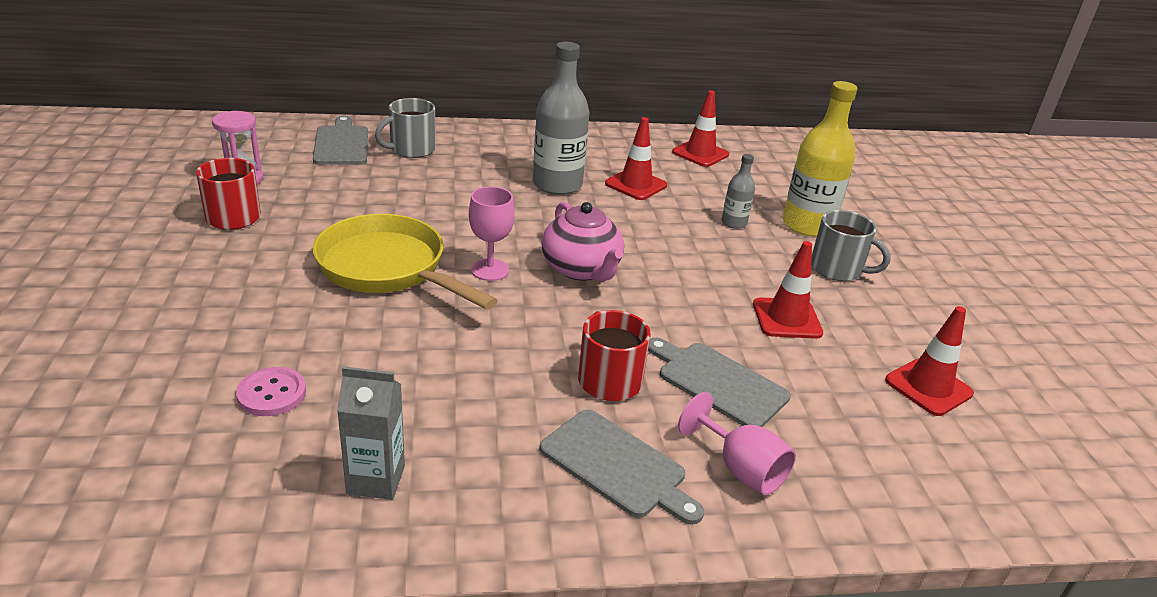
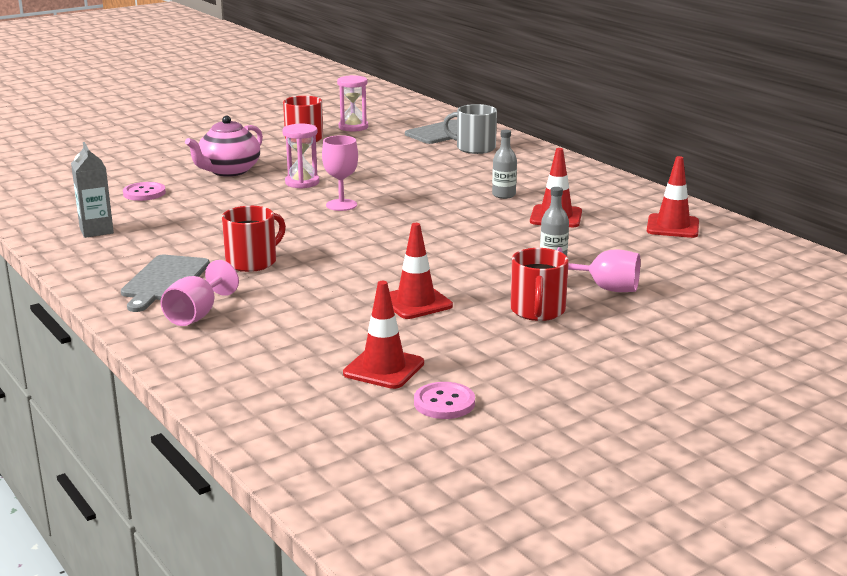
camera: 65 degrees right, 10 degrees down
yellow pan [313,214,498,310] -> pink hourglass [282,124,319,189]
grey bottle [533,42,589,195] -> grey bottle [492,130,517,199], size x0.50
pink teapot [542,202,624,281] -> pink teapot moved to [185,116,263,177]
grey cutting board [648,338,791,427] -> none
yellow bottle [783,81,858,237] -> pink goblet [557,247,640,292]
grey mug [811,210,891,281] -> red mug [510,248,569,321]
none -> pink button [414,382,475,419]

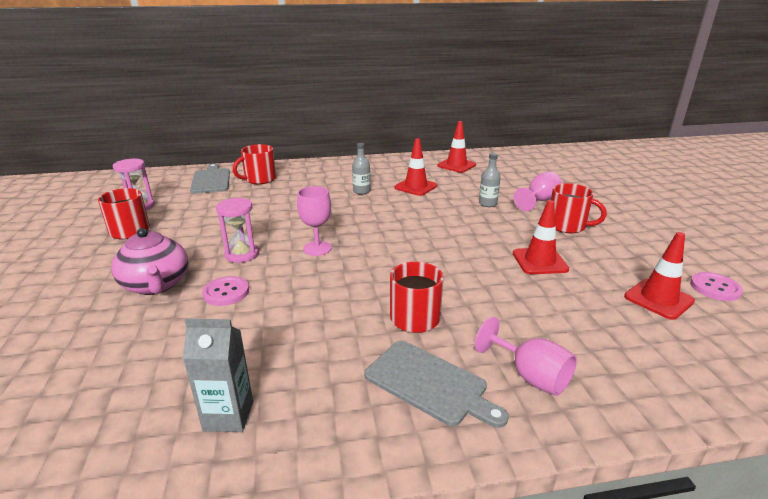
camera: 65 degrees left, 5 degrees up
pink button [123,182,166,201] -> pink button moved to [202,276,249,306]
grey mug [443,104,497,154] -> red mug [233,144,276,184]

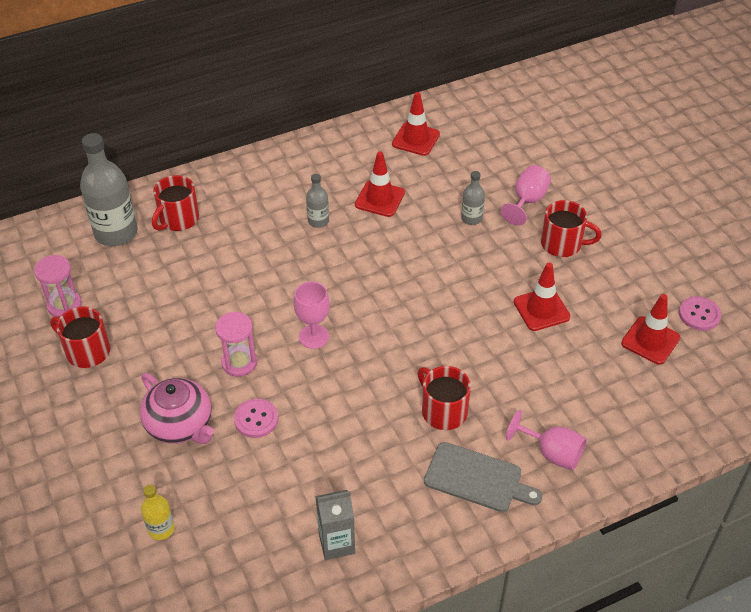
camera: 15 degrees left, 20 degrees up
grey cutting board [190,164,230,194] -> grey bottle [80,133,138,246]
none -> yellow bottle [141,485,175,540]

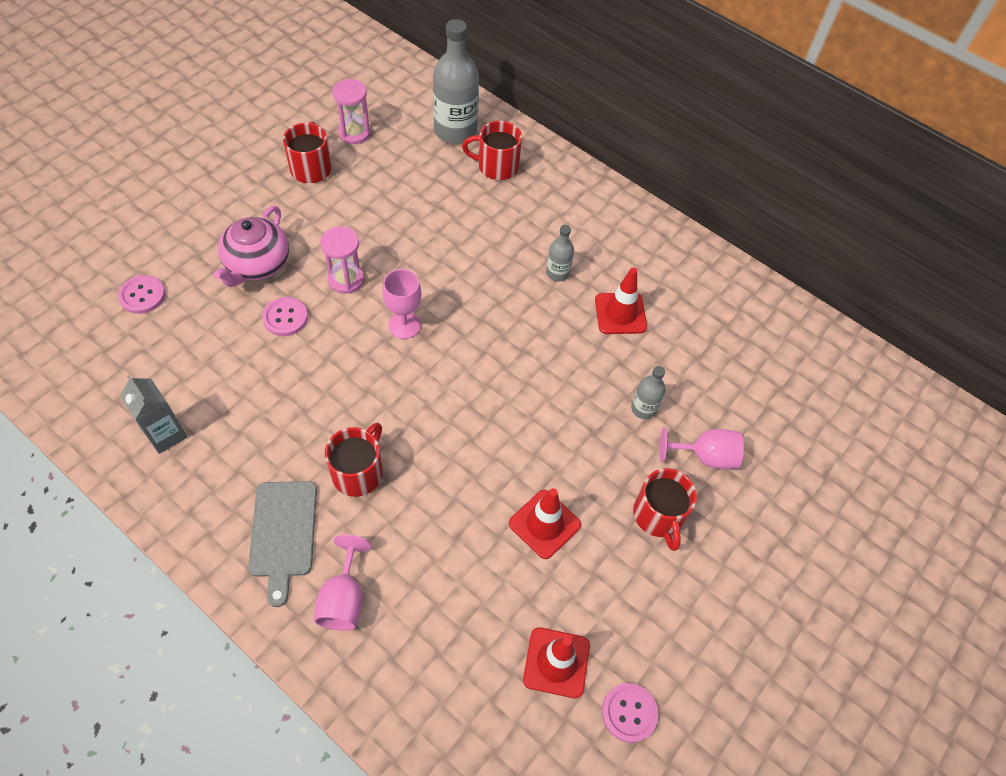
camera: 60 degrees right, 10 degrees up
yellow bottle [141,485,175,540] -> pink button [118,275,165,314]
red traffic cone [392,92,440,156] -> none

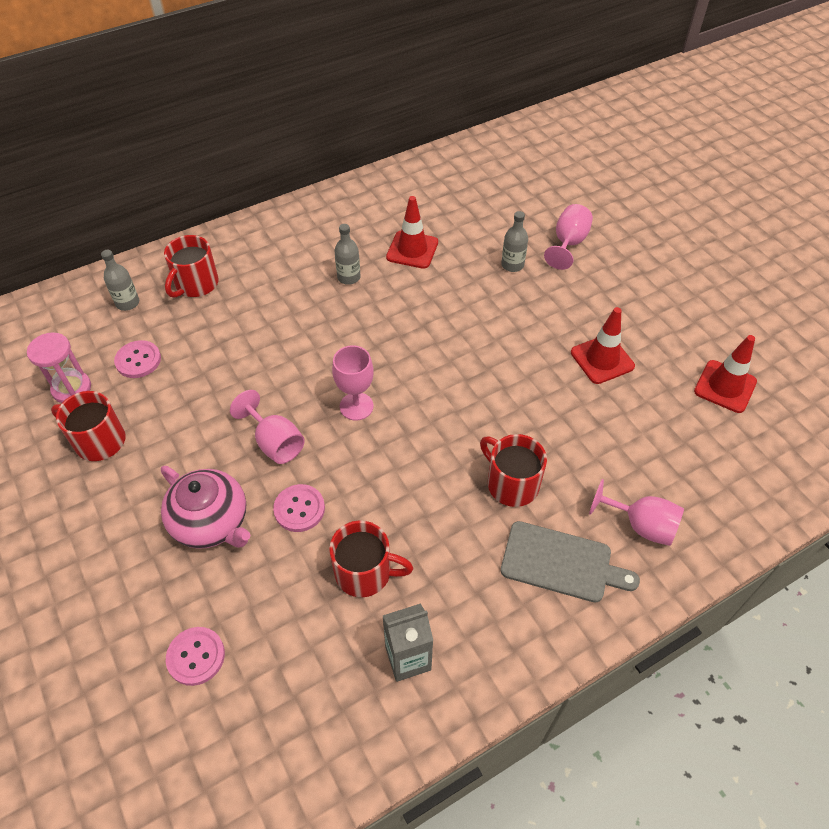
camera: 65 degrees left, 5 degrees down
pink hourglass [320,226,364,294] -> pink goblet [230,390,305,464]
grey bottle [433,19,479,144] -> grey bottle [101,250,139,311], size x0.50
pink button [602,683,658,743] -> pink button moved to [114,340,161,378]
red mug [633,468,697,551] -> red mug moved to [329,520,413,597]

